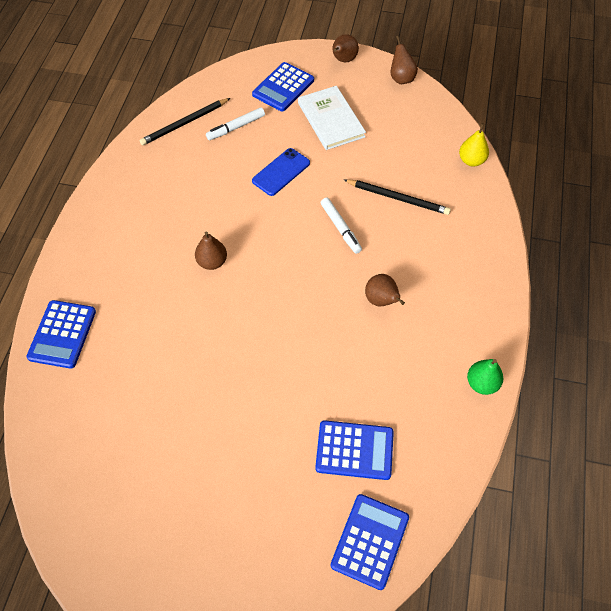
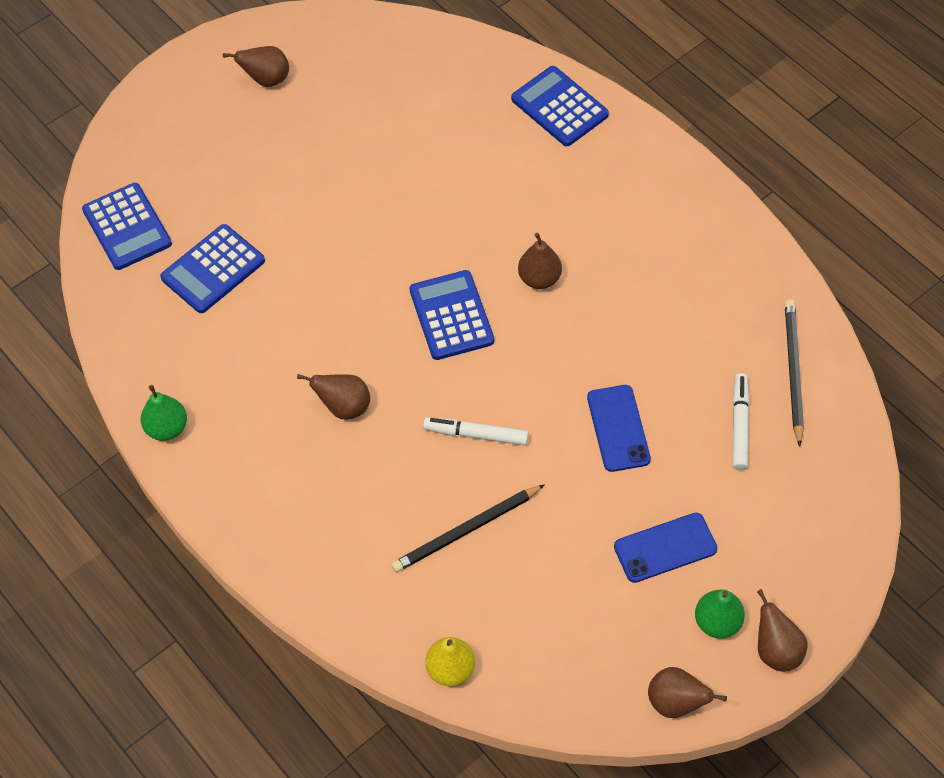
camera: 130 degrees right, 0 degrees up
blue calculator [252,62,314,112] -> blue calculator moved to [409,270,494,360]
white book [298,86,366,150] -> blue phone [614,513,718,583]
none -> brown pear [223,46,289,87]
none -> green pear [695,589,745,638]

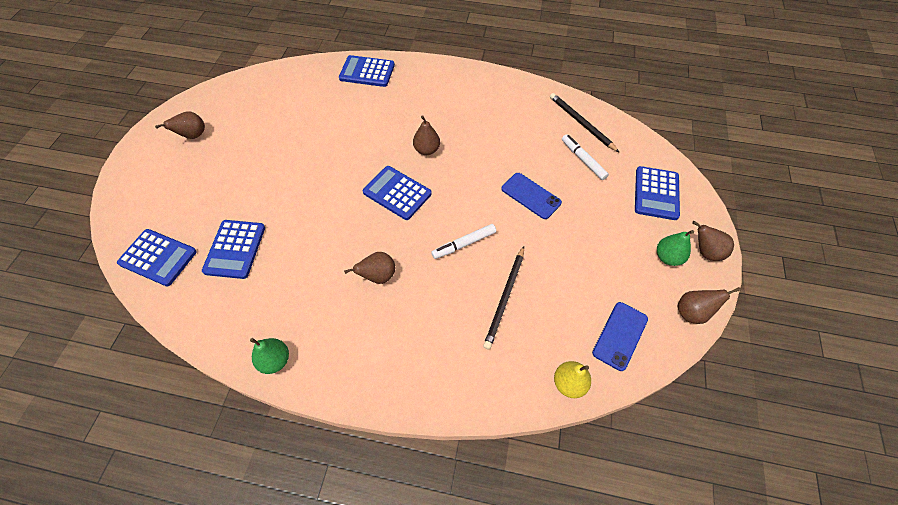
camera: 40 degrees left, 0 degrees up
blue phone [614,513,718,583] -> blue phone moved to [592,302,648,371]
none -> blue calculator [635,166,680,220]

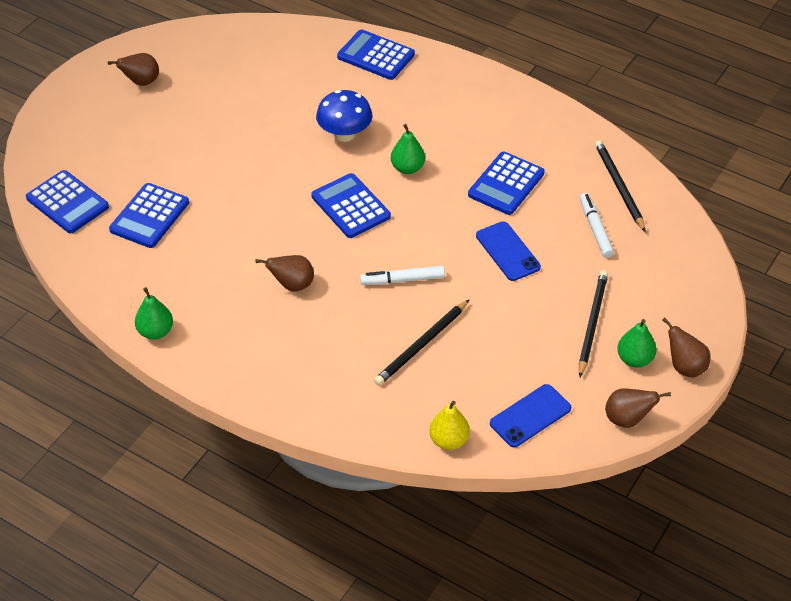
camera: 20 degrees right, 10 degrees down
brown pear [413,115,440,155] -> green pear [391,124,425,174]
blue calculator [635,166,680,220] -> blue calculator moved to [468,152,545,215]
none -> blue mushroom [316,90,372,142]
none -> black pencil [579,270,608,377]

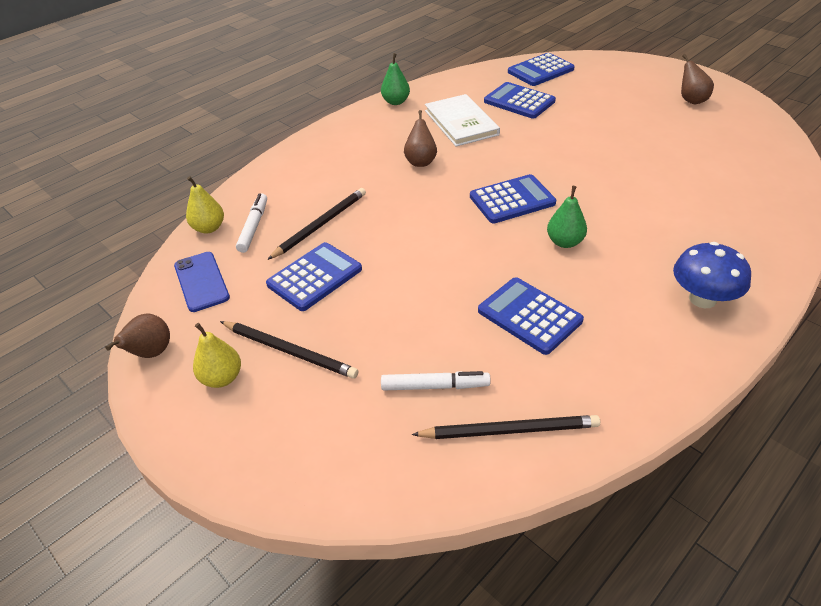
camera: 105 degrees right, 5 degrees down
blue mushroom [316,90,372,142] -> blue mushroom moved to [673,242,751,309]
blue calculator [337,29,415,80] -> blue calculator moved to [266,242,362,311]
white marker [360,266,445,285] -> white marker moved to [236,193,267,253]
black pencil [374,299,470,386] -> black pencil turned 75 degrees clockwise [267,188,366,260]
blue phone [476,221,541,281] -> none
green pear [617,319,656,367] -> yellow pear [193,323,241,388]
brown pear [662,317,710,378] -> none
none -> white book [425,94,500,146]

